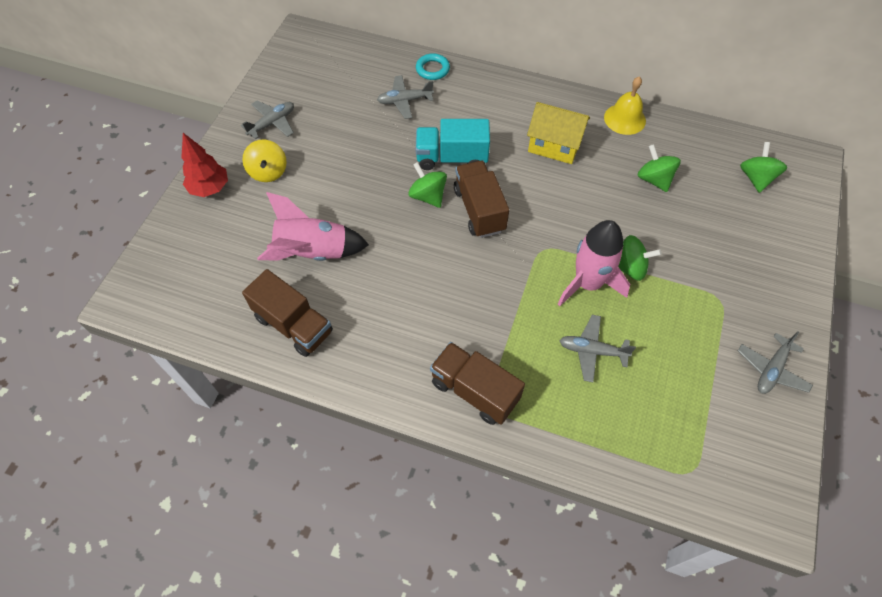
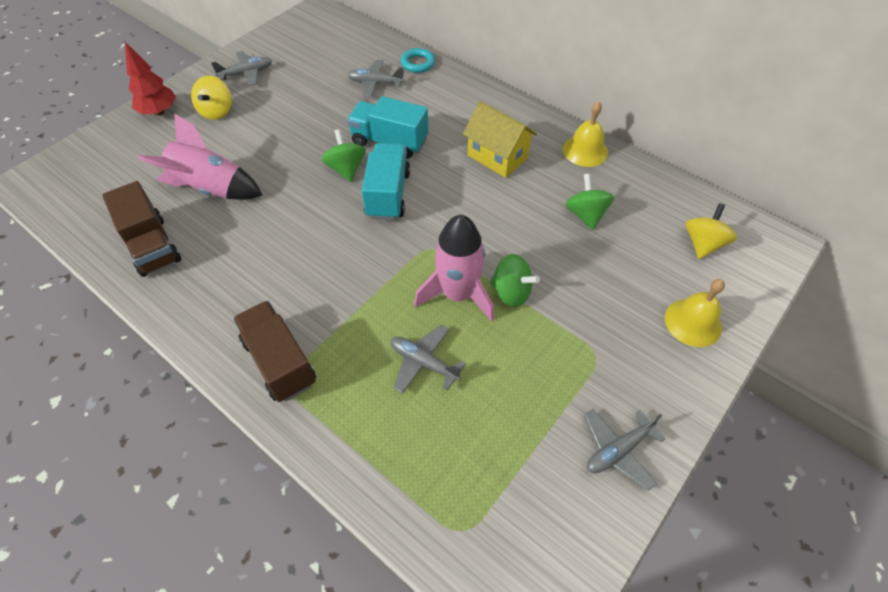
camera: 20 degrees right, 5 degrees down
brown truck [454,161,509,238] -> turquoise truck [362,143,410,220]
green spinning top [740,142,787,193] -> yellow spinning top [686,203,737,259]
none -> yellow bell [665,279,725,347]

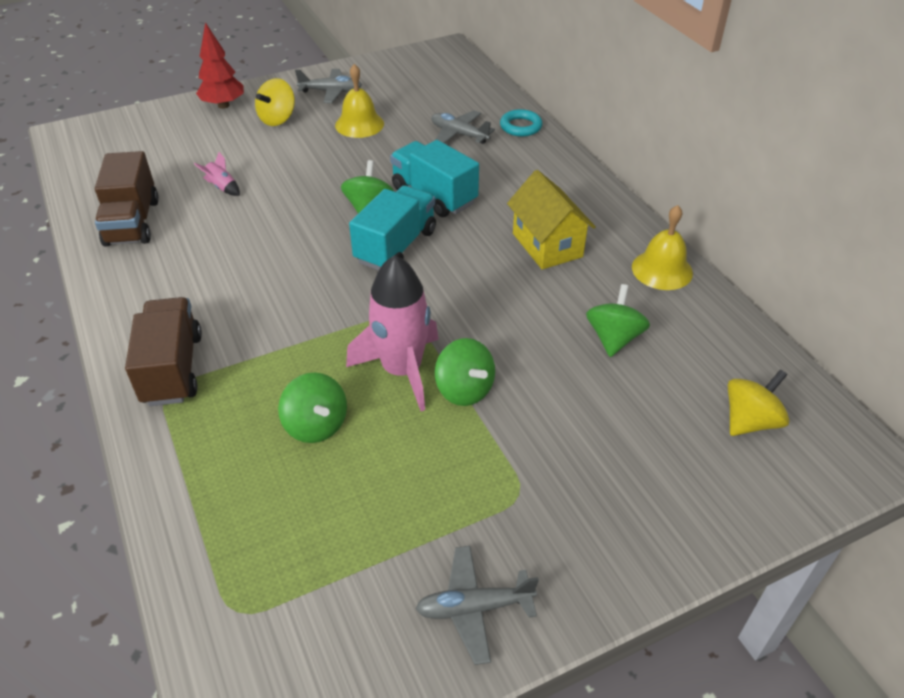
camera: 25 degrees right, 10 degrees down
pink rocket [137,113,262,200] -> pink rocket [194,152,240,196], size x0.41
grey plane [391,325,466,394] -> green spinning top [278,373,347,443]
yellow bell [665,279,725,347] -> yellow bell moved to [335,64,384,138]

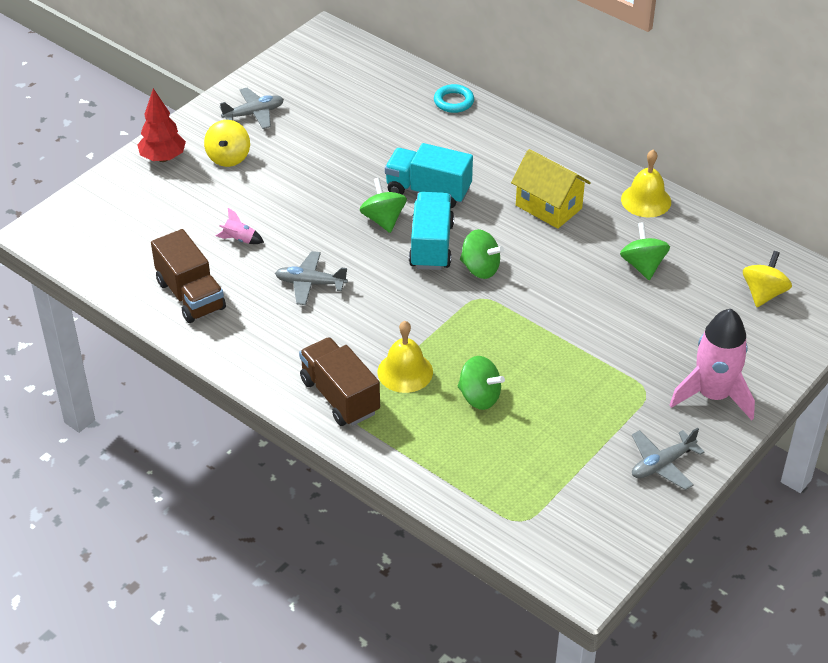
camera: 25 degrees left, 0 degrees up
yellow bell [335,64,384,138] -> yellow bell moved to [378,321,433,393]
pink rocket [346,255,439,411] -> pink rocket moved to [670,309,755,420]
grey plane [431,110,495,144] -> grey plane moved to [275,251,348,305]
green spinning top [435,338,495,406] -> green spinning top moved to [460,229,504,279]

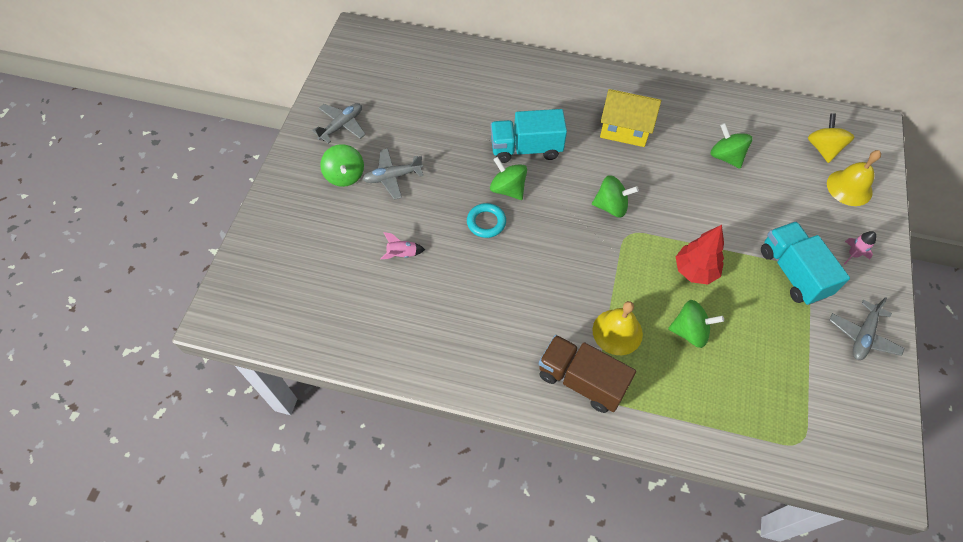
camera: 25 degrees left, 15 degrees up
red tree [137,88,186,162] -> red tree moved to [676,225,724,284]
brown truck [151,229,226,323] -> none
yellow spinning top [204,120,250,167] -> green spinning top [320,144,364,187]
grey plane [275,251,348,305] -> grey plane moved to [362,148,423,200]
turquoise truck [409,192,454,270] -> turquoise truck moved to [761,221,850,305]
turquoise ring [434,84,474,113] -> turquoise ring moved to [467,203,506,238]
yellow bell [621,150,671,218] -> yellow bell moved to [827,150,881,206]
pink rocket [670,309,755,420] -> pink rocket [844,231,877,265], size x0.41

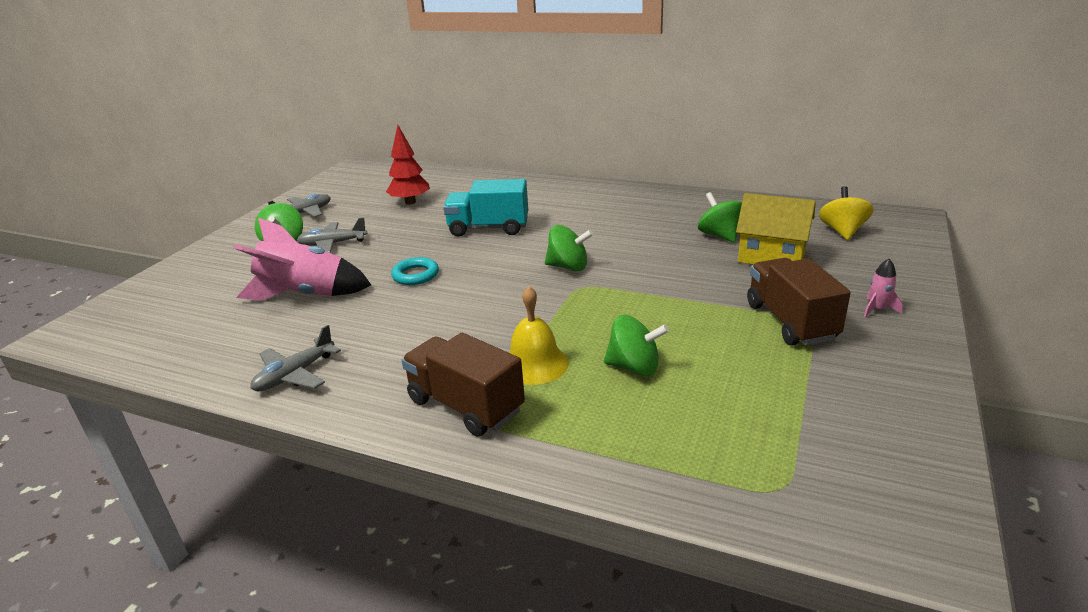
camera: 10 degrees right, 30 degrees down
pink rocket [380,232,425,259] -> pink rocket [234,217,371,301], size x2.42
green spinning top [490,157,527,200] -> none
yellow house [600,89,661,147] -> yellow house moved to [736,193,816,265]
red tree [676,225,724,284] -> red tree moved to [386,125,430,205]
turquoise truck [761,221,850,305] -> brown truck [747,258,851,346]
yellow bell [827,150,881,206] -> none
grey plane [829,297,905,360] -> grey plane moved to [250,325,341,391]

